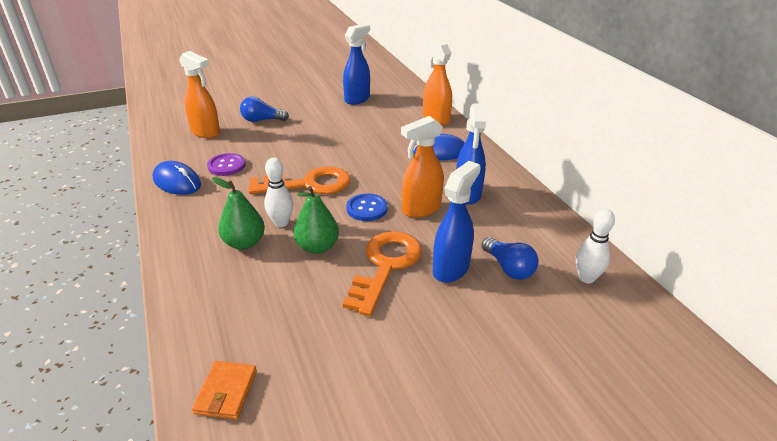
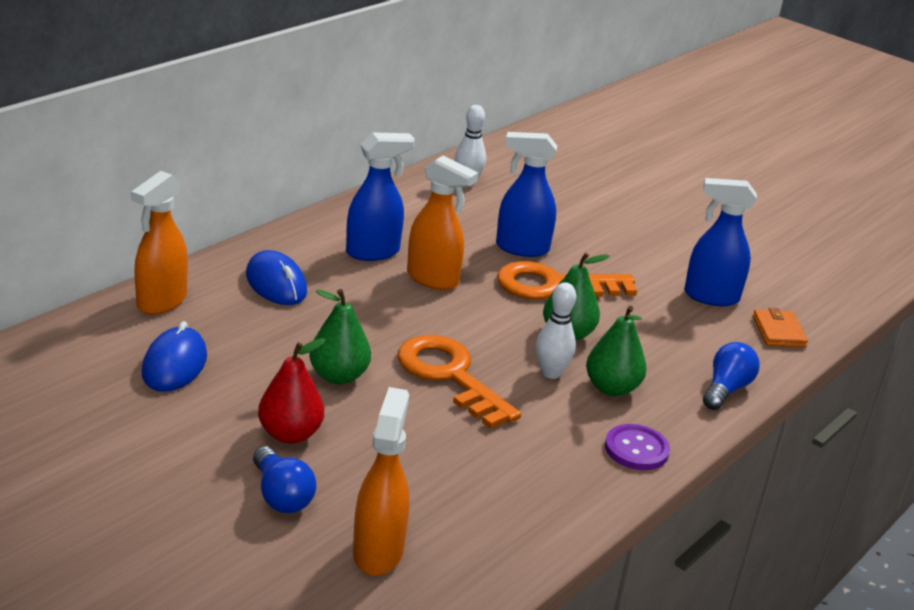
camera: 120 degrees left, 5 degrees down
blue mouse [153,161,201,195] -> blue mouse moved to [141,321,207,392]
orange wallet [192,361,257,420] -> orange wallet turned 75 degrees counterclockwise [753,308,808,347]
purple button [207,153,246,176] -> purple button moved to [605,424,670,470]
blue spray bottle [343,24,370,105] -> blue spray bottle moved to [684,178,757,306]
blue button [346,193,388,221] -> none
blue light bulb [482,237,539,280] -> blue light bulb moved to [703,342,760,410]
none -> red pear [258,338,326,444]
none -> green pear [309,289,371,385]

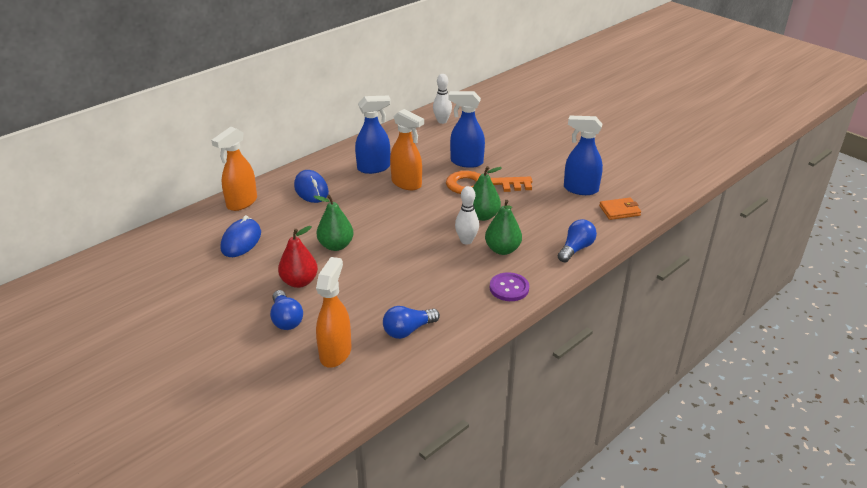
camera: 10 degrees right, 5 degrees up
orange key [398,335,521,429] -> none
orange wallet [753,308,808,347] -> orange wallet turned 75 degrees clockwise [599,198,641,220]
none -> blue light bulb [383,306,440,339]

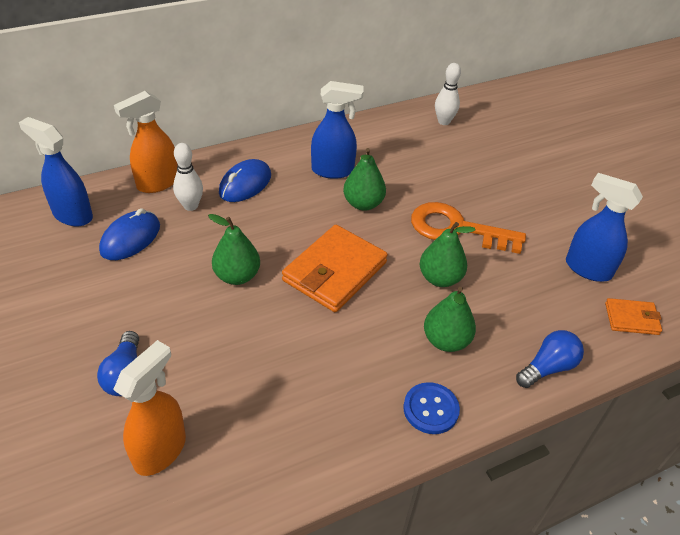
camera: 15 degrees right, 10 degrees up
red pear [278,226,318,288] -> none
blue mouse [294,170,329,203] -> blue mouse turned 45 degrees clockwise [219,159,271,202]
blue light bulb [383,306,440,339] -> none
orange spray bottle [390,109,424,190] -> green pear [343,148,386,211]
blue spray bottle [448,91,485,168] -> blue spray bottle moved to [19,117,93,226]
white bowling pin [455,186,479,245] -> white bowling pin moved to [173,143,203,211]
purple button [490,272,529,301] -> blue button [403,382,460,434]
none -> orange wallet [282,225,388,312]

